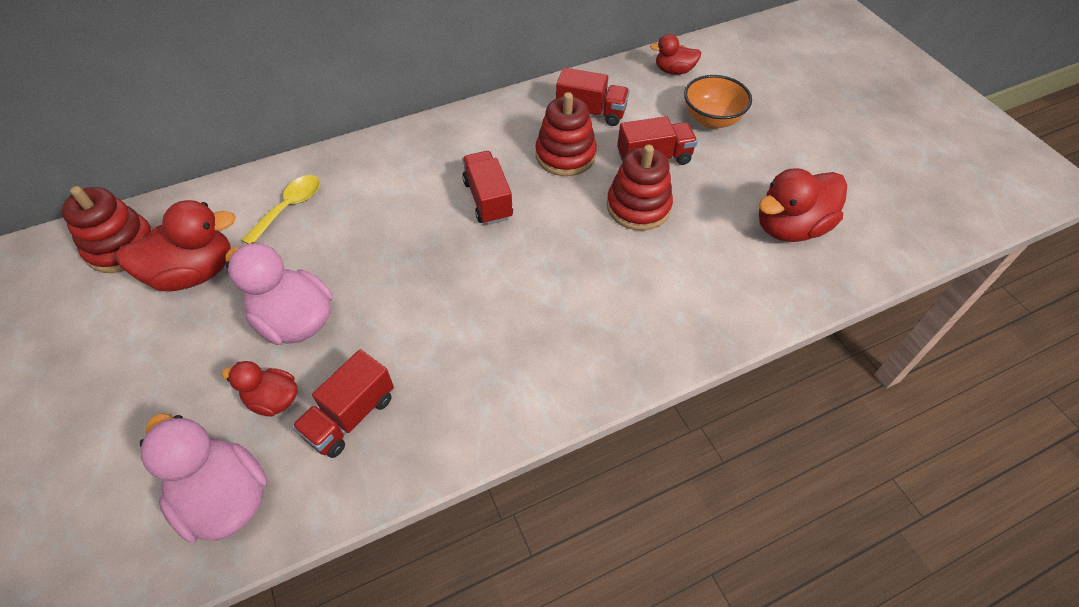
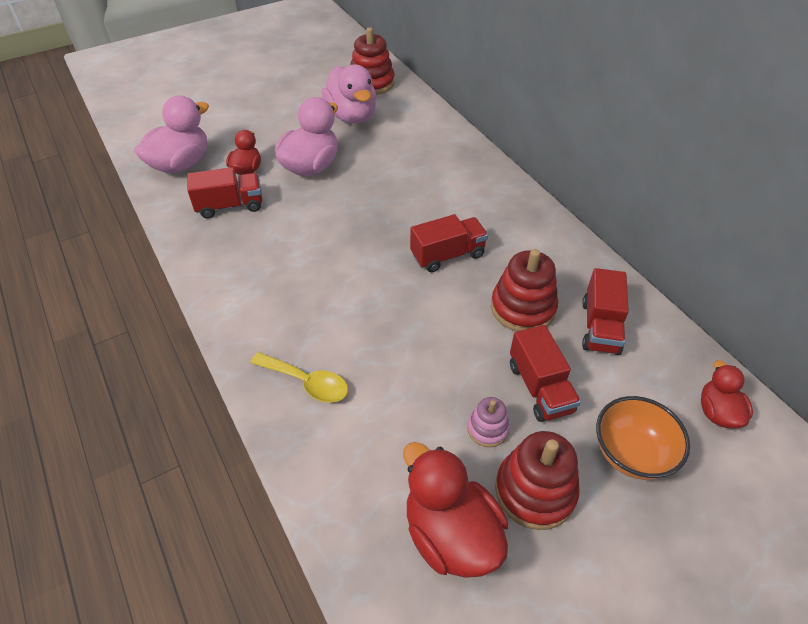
camera: 85 degrees right, 5 degrees down
red duck [115,200,236,291] -> pink duck [322,65,376,123]
yellow spoon [242,175,320,244] -> yellow spoon moved to [250,352,348,403]
red truck [292,349,394,458] -> red truck turned 135 degrees clockwise [187,167,262,219]
red stacking toy [607,145,673,231] -> red stacking toy moved to [495,431,580,530]
none -> pink stacking toy [467,397,510,447]

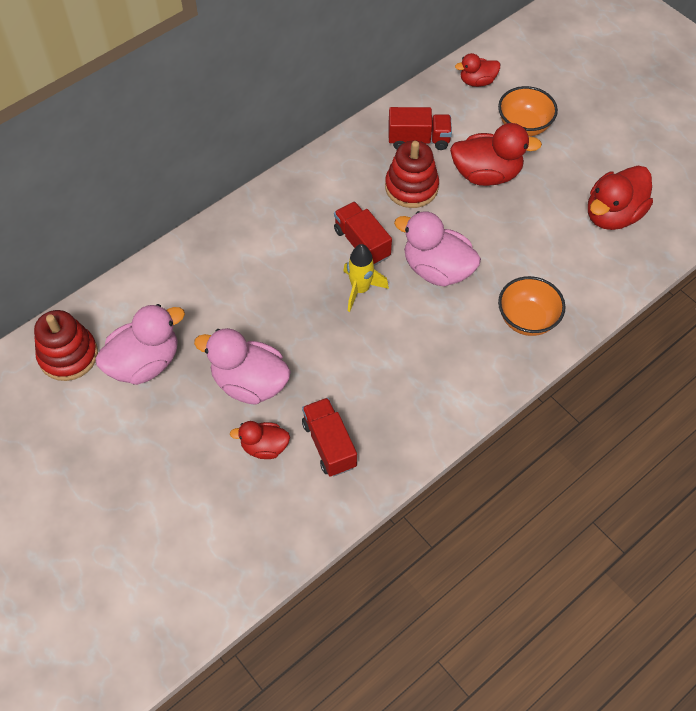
camera: 100 degrees left, 10 degrees up
pink duck [134,95,209,173] -> pink duck moved to [394,211,481,287]
yellow spoon [250,352,348,403] -> orange bowl [498,276,566,336]
pink stacking toy [467,397,510,447] -> none
red stacking toy [495,431,580,530] -> none
red truck [510,325,581,422] -> red duck [450,123,542,186]
none -> yellow rocket [343,244,389,312]

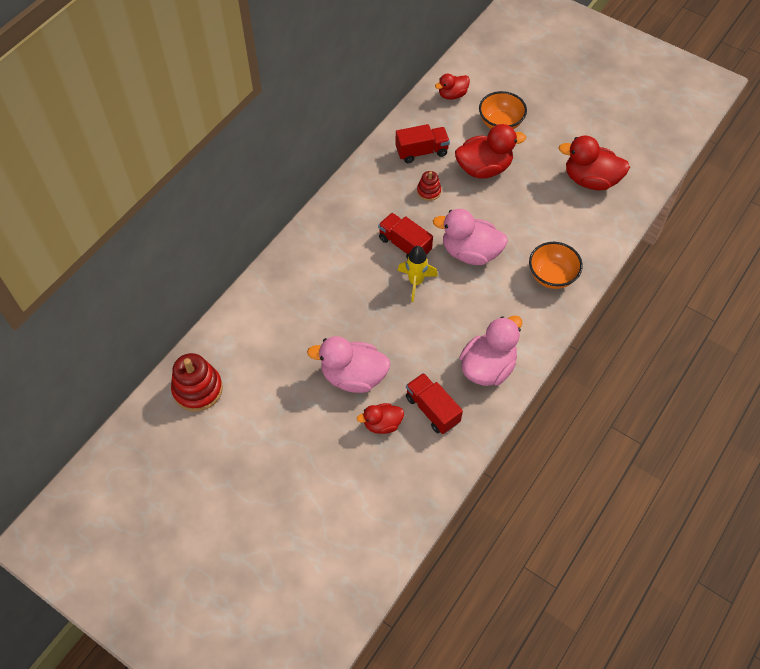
camera: 15 degrees left, 0 degrees up
pink duck [95,304,185,385] -> pink duck moved to [460,315,522,386]
red stacking toy [385,141,439,208] -> red stacking toy [417,171,441,201], size x0.55
red duck [588,166,653,230] -> red duck turned 75 degrees clockwise [558,135,630,190]

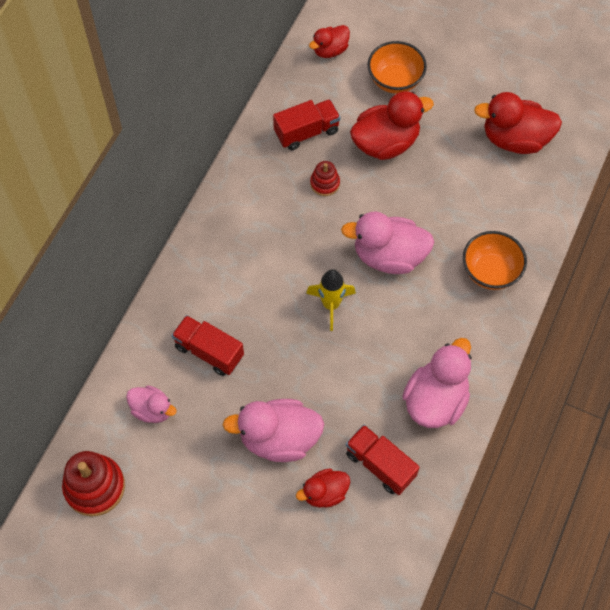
camera: 10 degrees left, 5 degrees up
red truck [378,213,433,259] -> red truck moved to [172,315,244,376]
none -> pink duck [126,385,177,423]

